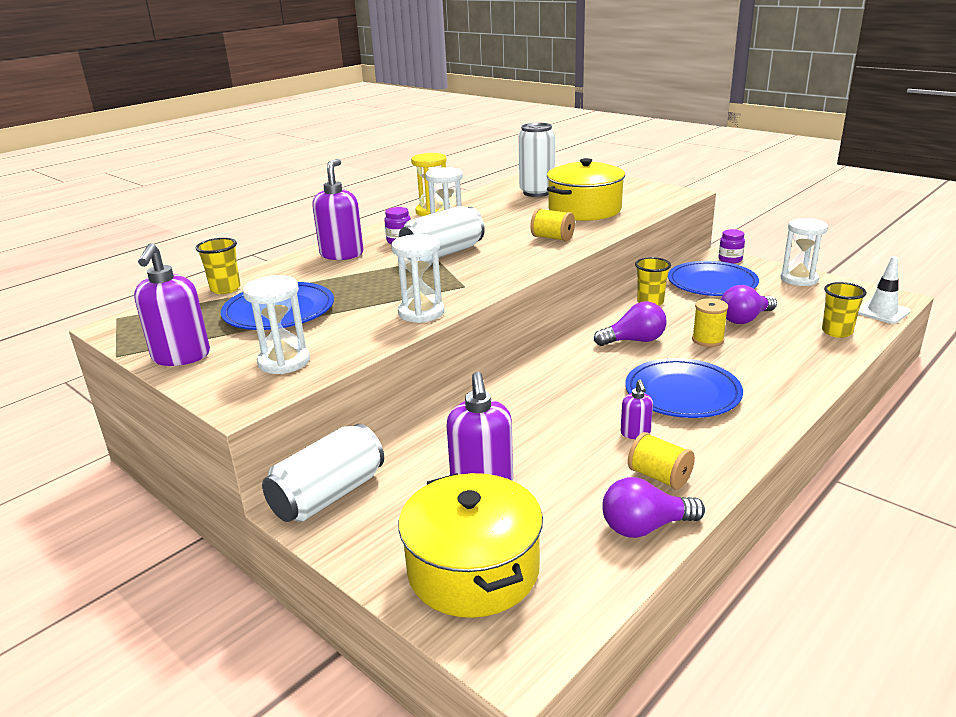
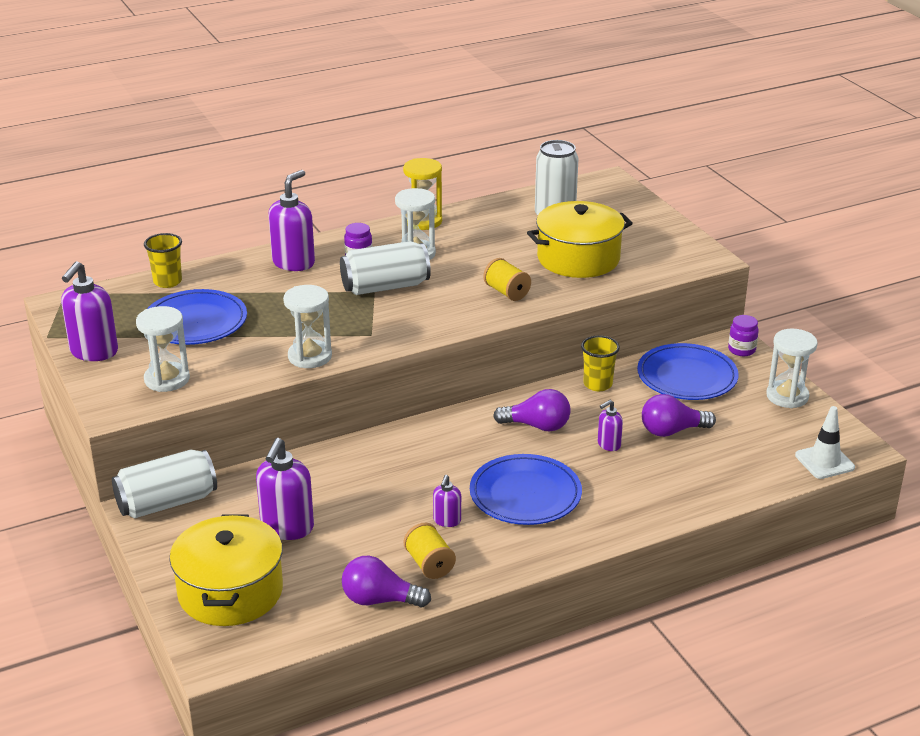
camera: 20 degrees right, 5 degrees up
yellow spool [692,298,728,347] -> purple soap dispenser [598,400,623,451]
yellow cup [822,282,867,338] -> none

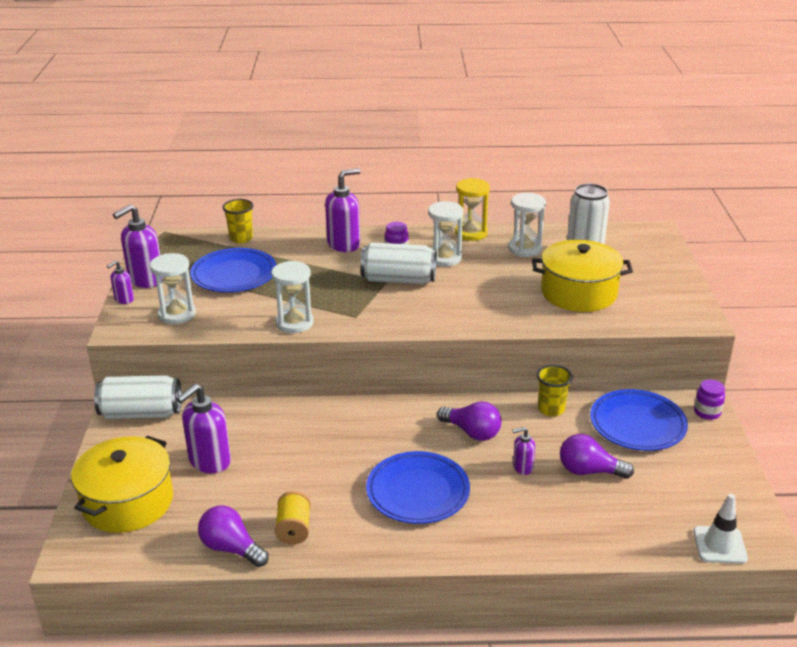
camera: 25 degrees right, 0 degrees up
purple soap dispenser [433,475,461,527] -> purple soap dispenser moved to [107,260,134,304]
yellow spool [483,258,531,301] -> none
white hourglass [766,329,818,408] -> white hourglass moved to [508,193,546,257]

